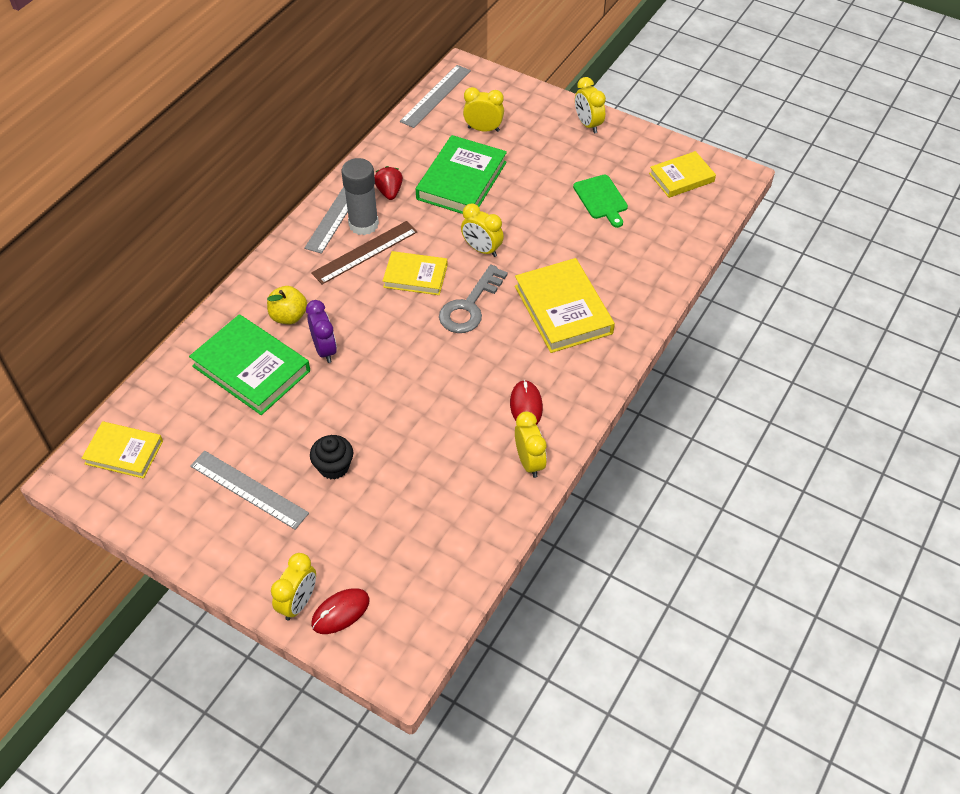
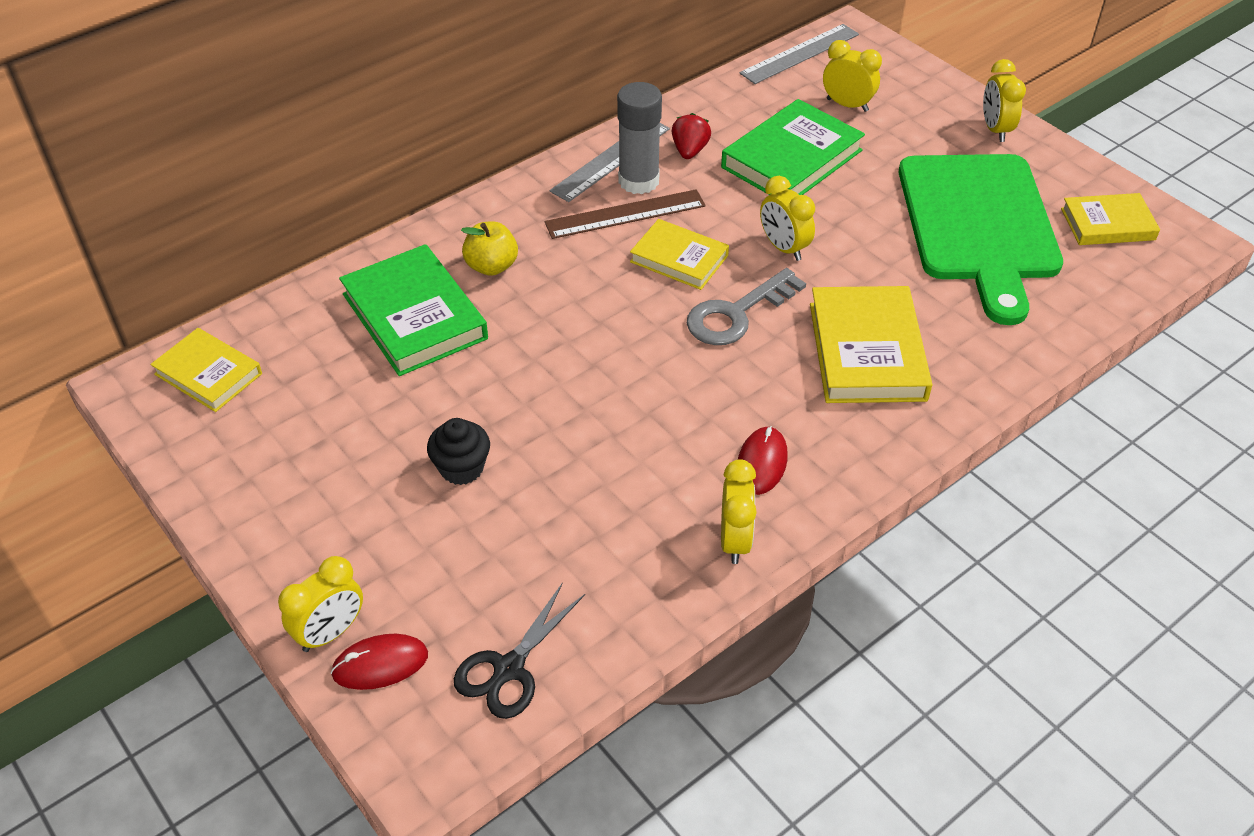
camera: 20 degrees right, 5 degrees down
grey ruler [190,451,309,530] -> none
purple clock [306,300,337,363] -> none
green cutting board [573,175,628,228] -> green cutting board [899,154,1063,325], size x2.35
none -> black scissors [454,582,585,719]

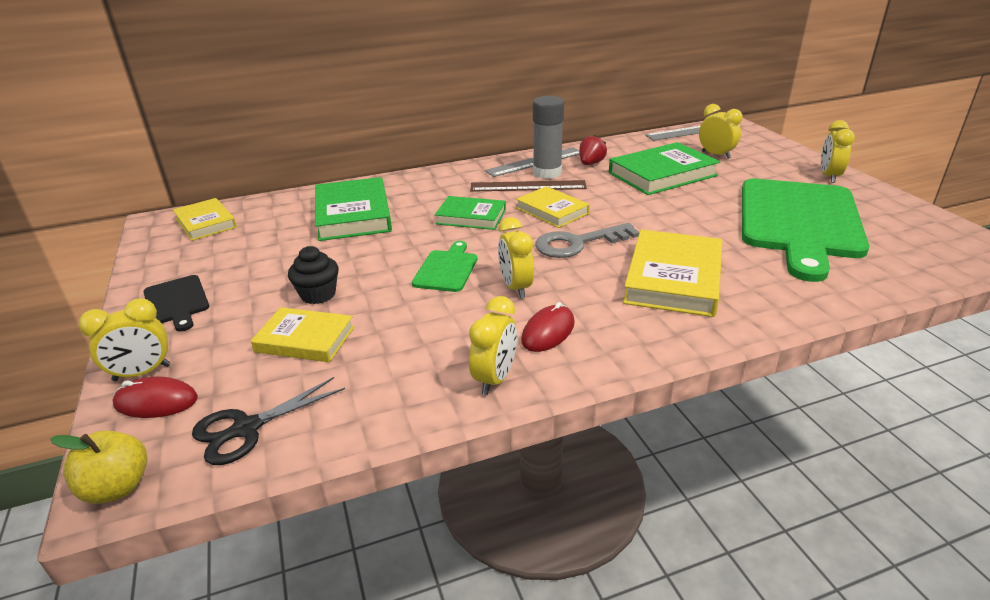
camera: 20 degrees right, 15 degrees down
yellow apple [461,221,518,276] -> yellow apple moved to [50,431,147,504]
yellow clock [760,176,815,261] -> yellow clock moved to [498,217,534,298]
yellow book [1061,193,1160,245] -> yellow book moved to [251,307,355,362]
none -> black cutting board [144,275,209,331]
none -> green cutting board [412,241,477,292]
none -> green book [435,196,506,230]

